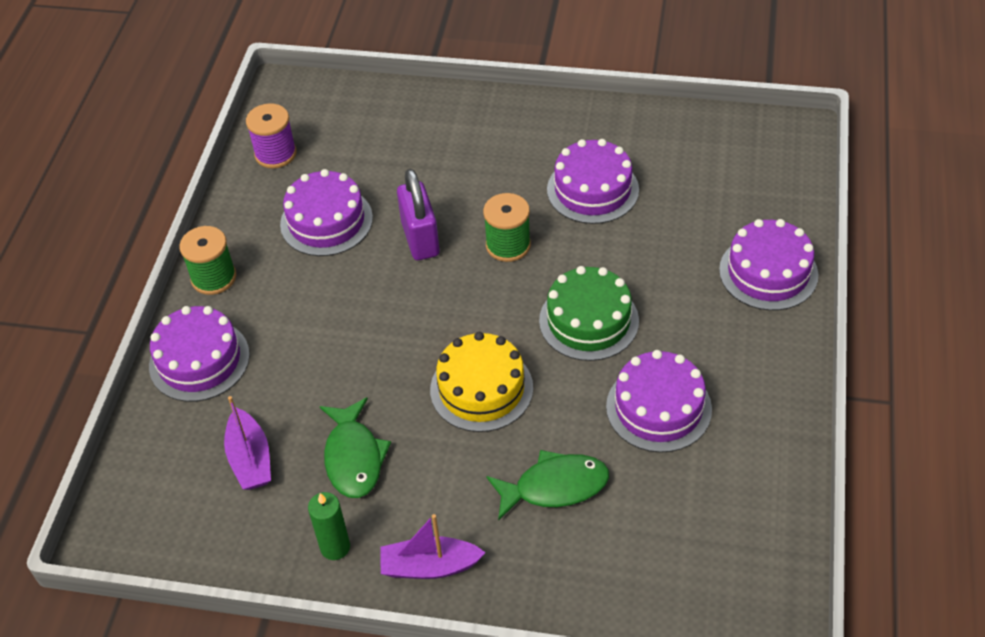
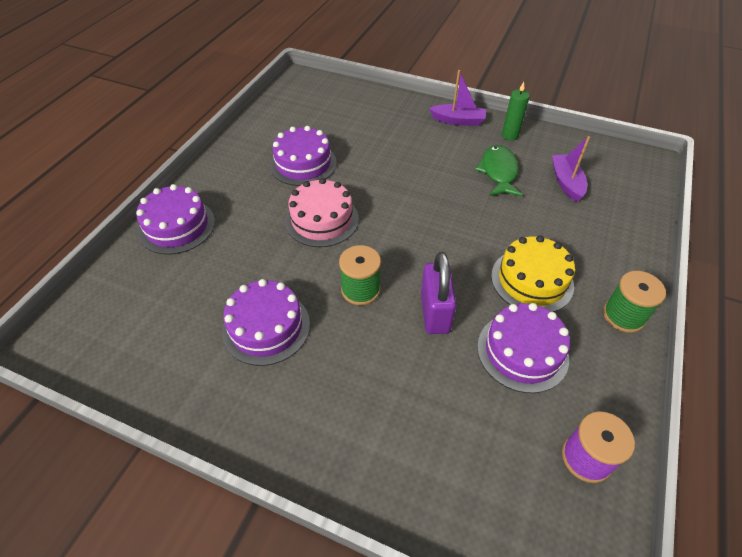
camera: 170 degrees left, 0 degrees up
purple cake [149,306,250,402] -> none
yellow cake [430,332,533,432] -> yellow cake moved to [491,236,575,312]
green fish [486,450,609,521] -> none
green cake [539,266,639,361] -> pink cake [285,178,359,247]

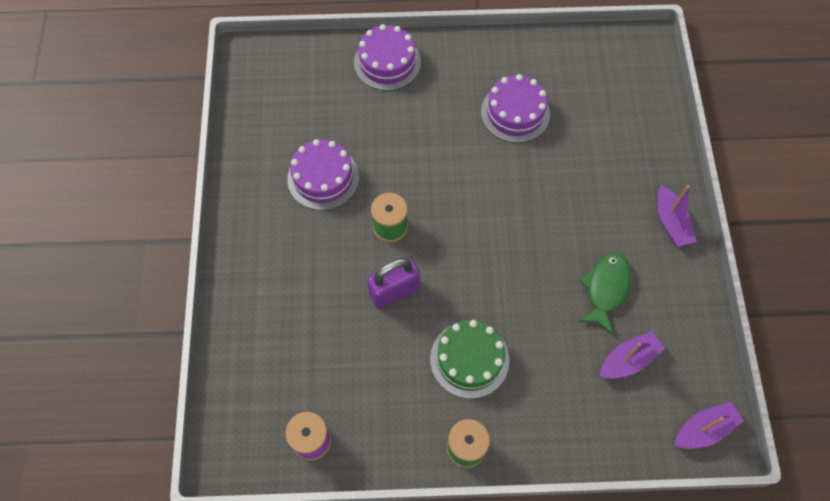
camera: 65 degrees right, 15 degrees up
pink cake [285,178,359,247] -> none
green fish [475,145,523,197] -> green fish turned 45 degrees counterclockwise [578,253,632,334]
purple cake [477,303,570,393] -> none
yellow cake [491,236,575,312] -> green cake [430,320,509,399]
green candle [502,82,530,141] -> none
none -> purple boat [674,402,744,449]

